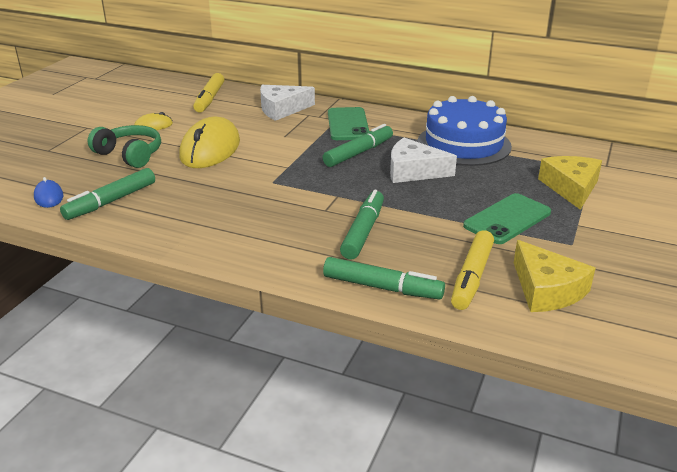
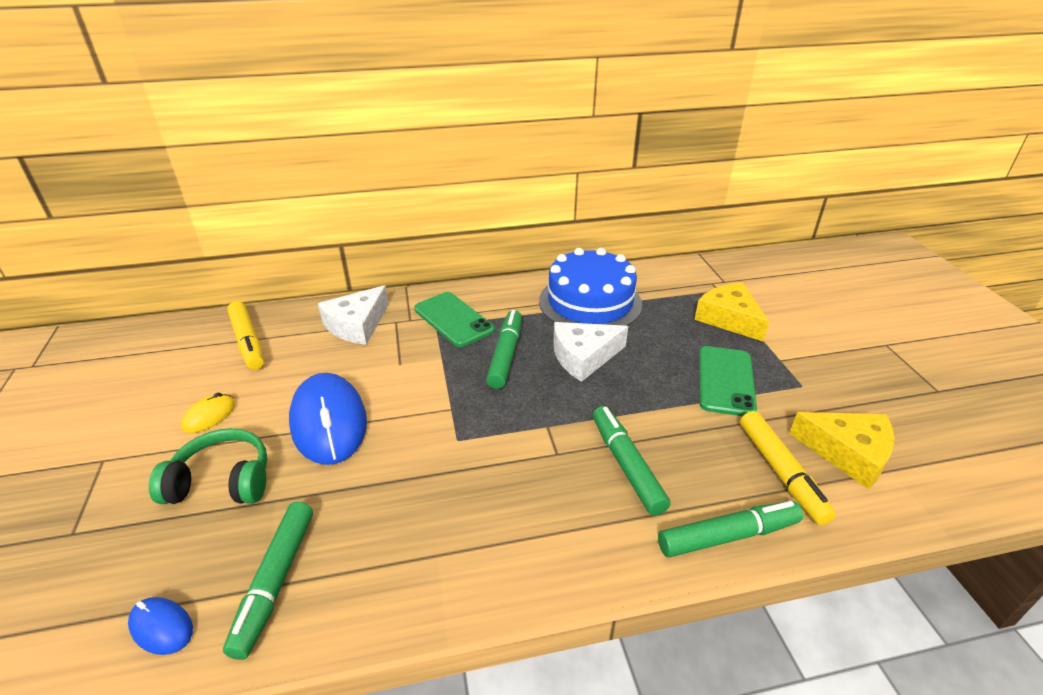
camera: 35 degrees left, 5 degrees up
yellow mouse [179,117,240,168] -> blue mouse [289,373,367,465]

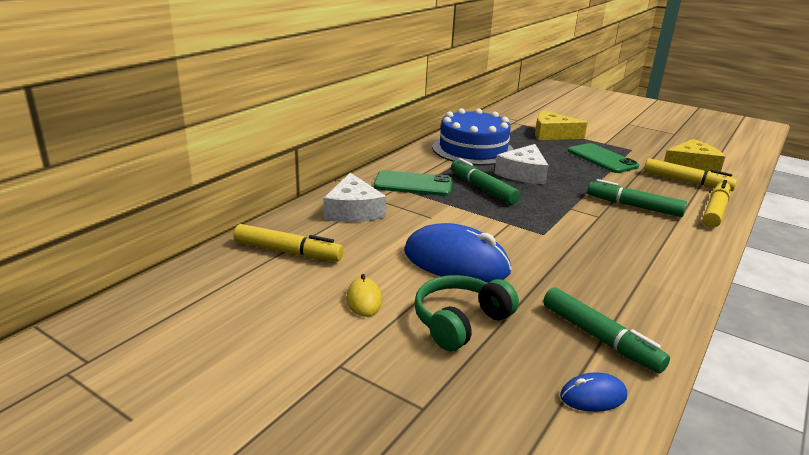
camera: 45 degrees left, 10 degrees down
green marker [658,501,803,557] -> yellow marker [703,180,731,228]

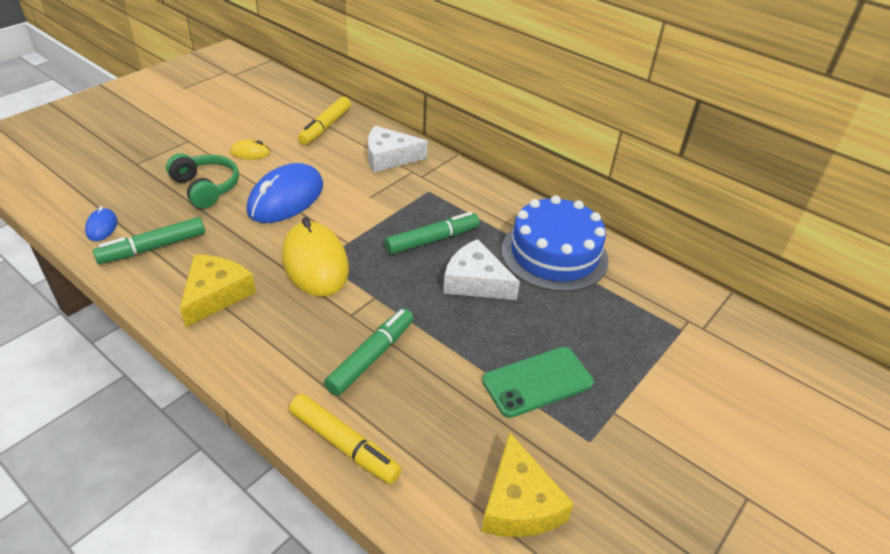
camera: 95 degrees right, 15 degrees up
green phone [374,170,453,196] -> none
yellow cheese [535,111,588,140] -> yellow cheese moved to [180,255,256,327]
yellow marker [644,158,737,191] -> none
none -> yellow mouse [282,217,349,297]

